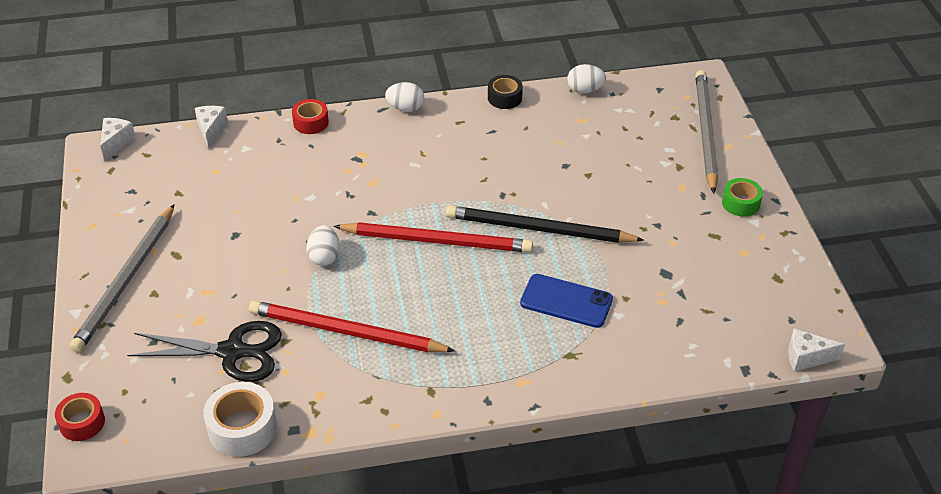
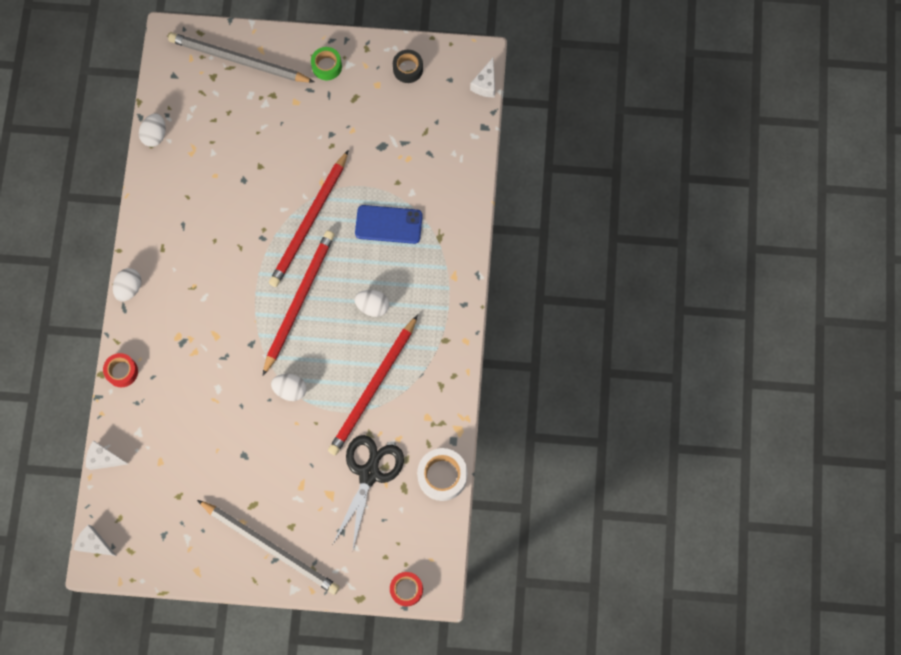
camera: 75 degrees left, 30 degrees up
black pencil [446,206,644,243] -> red pencil [269,150,348,287]
black tape [488,75,523,109] -> black tape moved to [393,50,423,83]
blue phone [520,274,613,328] -> blue phone turned 60 degrees clockwise [355,205,423,244]
none -> white egg [355,290,389,317]

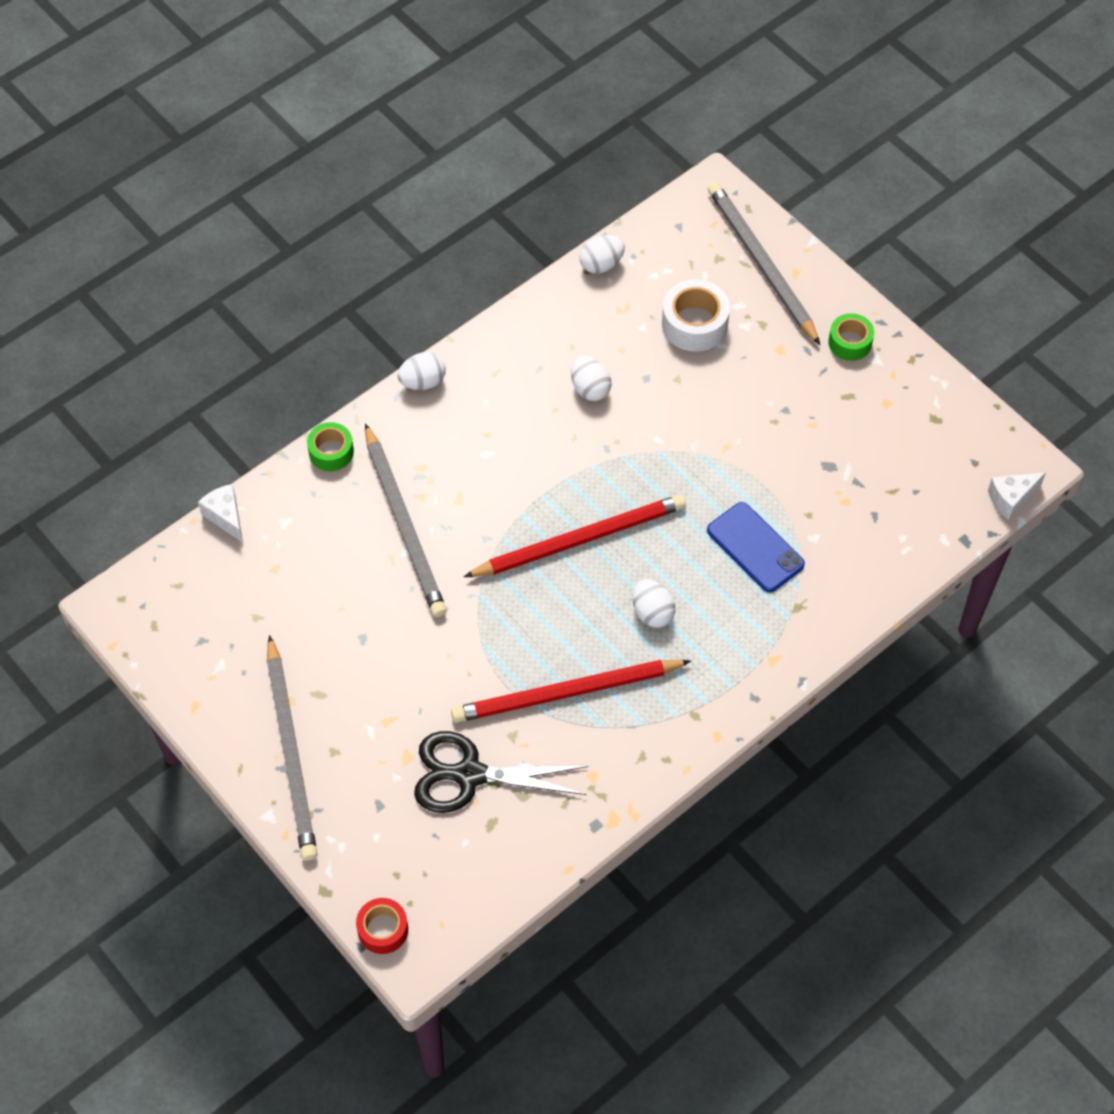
camera: 45 degrees right, 15 degrees down
white cheese [74,524,117,556] -> none
red tape [103,353,138,387] -> green tape [307,422,354,471]
red pencil [269,150,348,287] -> none
white egg [271,374,307,401] -> white egg moved to [571,356,611,401]
black scissors [333,435,404,549] -> black scissors turned 150 degrees counterclockwise [414,731,588,813]
black tape [393,50,423,83] -> none
white tape [417,448,467,501] -> white tape moved to [662,279,730,352]
none -> grey pencil [365,423,447,617]

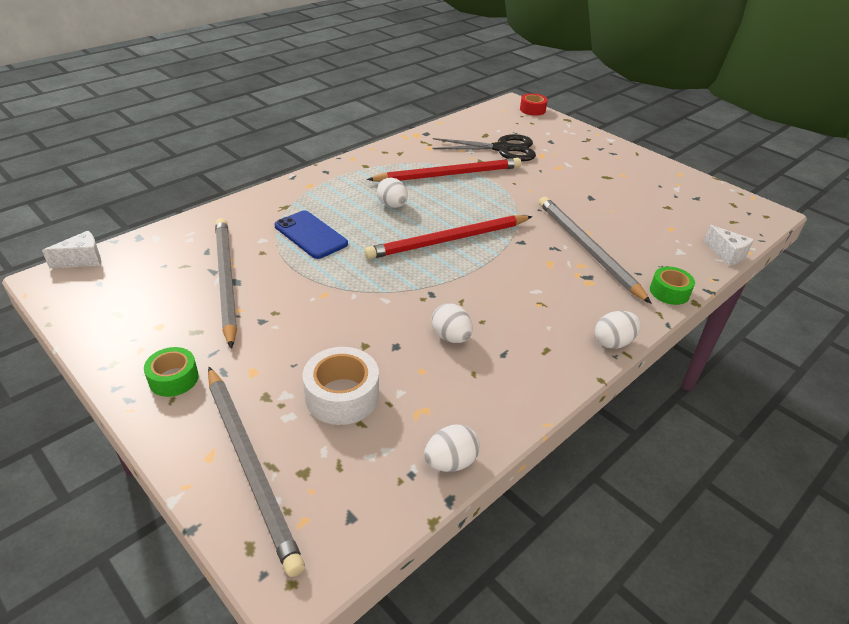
camera: 175 degrees right, 20 degrees down
grey pencil [267,635,317,861] -> grey pencil moved to [215,218,237,349]

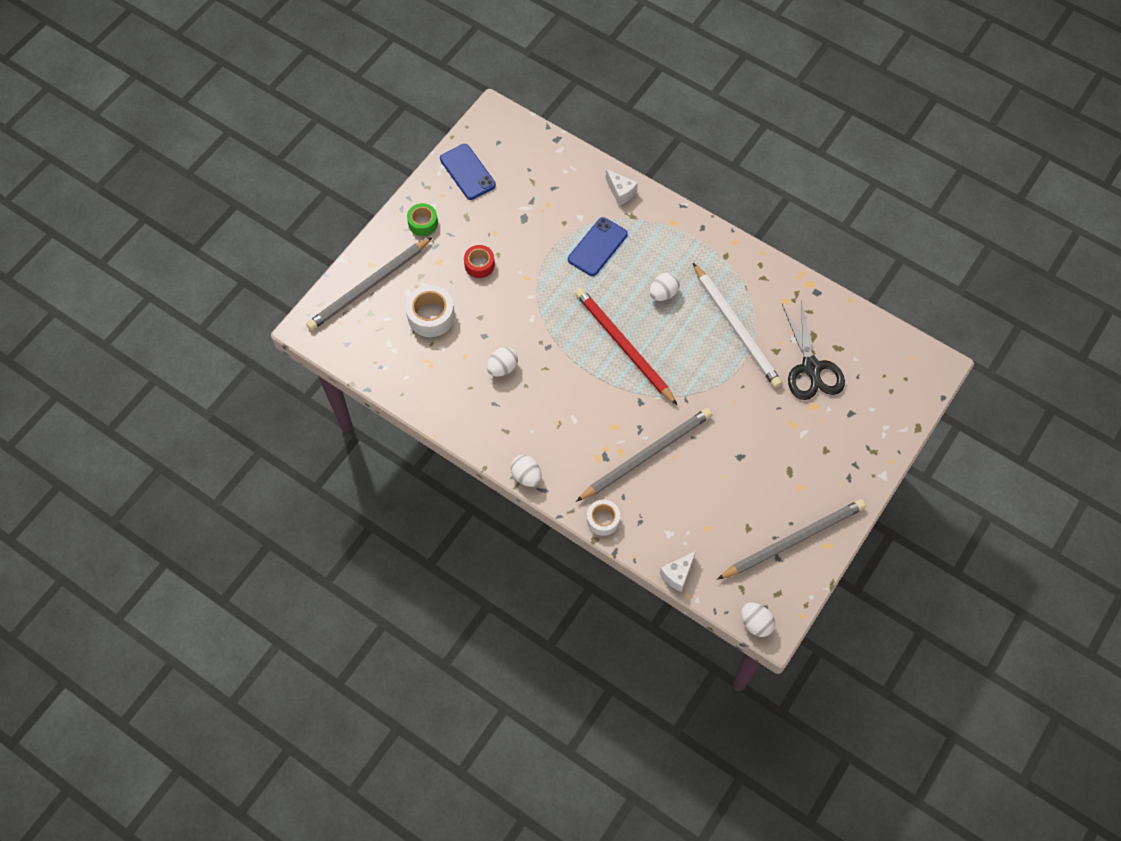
camera: 80 degrees right, 25 degrees up
white cheese [42,231,101,268] -> white cheese moved to [605,169,638,206]
grey pencil [215,218,237,349] -> grey pencil moved to [717,499,866,580]
red pencil [367,158,521,182] -> white pencil [693,263,782,388]
white egg [424,424,480,472] -> white egg moved to [741,602,775,637]
red tape [520,93,548,116] -> red tape moved to [464,245,495,278]
green tape [650,267,695,305] -> white tape [587,500,620,536]
none -> blue phone [440,144,496,200]

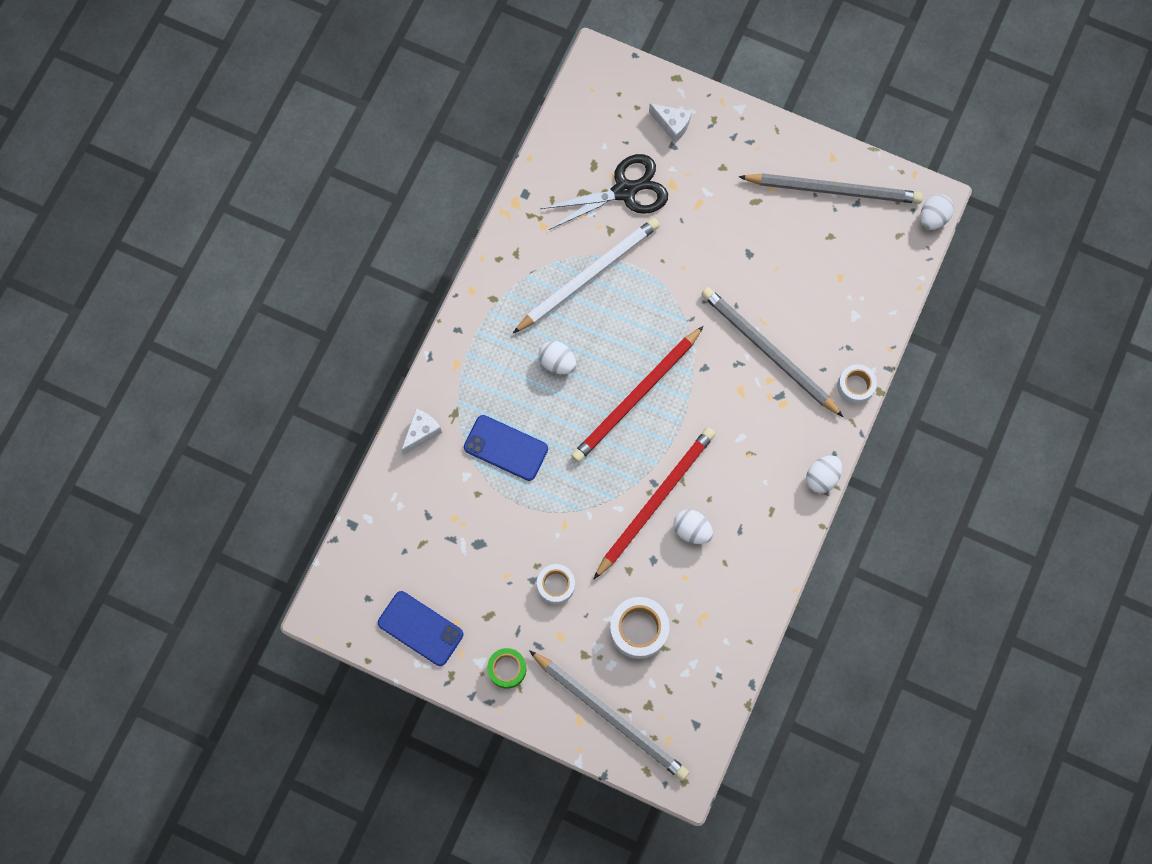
camera: 100 degrees left, 10 degrees up
blue phone [440,144,496,200] -> blue phone turned 75 degrees clockwise [378,591,463,666]
red tape [464,245,495,278] -> white tape [537,564,575,604]
white cheese [660,551,696,592] -> white cheese moved to [649,104,692,143]
grey pencil [717,499,866,580] -> grey pencil turned 135 degrees clockwise [739,173,923,204]
none -> red pencil [593,428,715,580]

